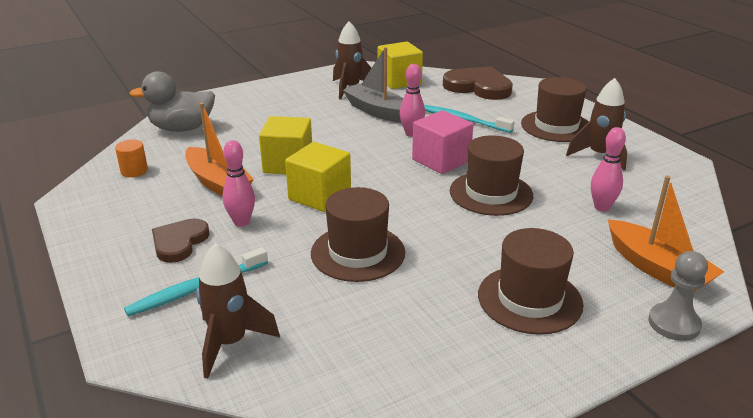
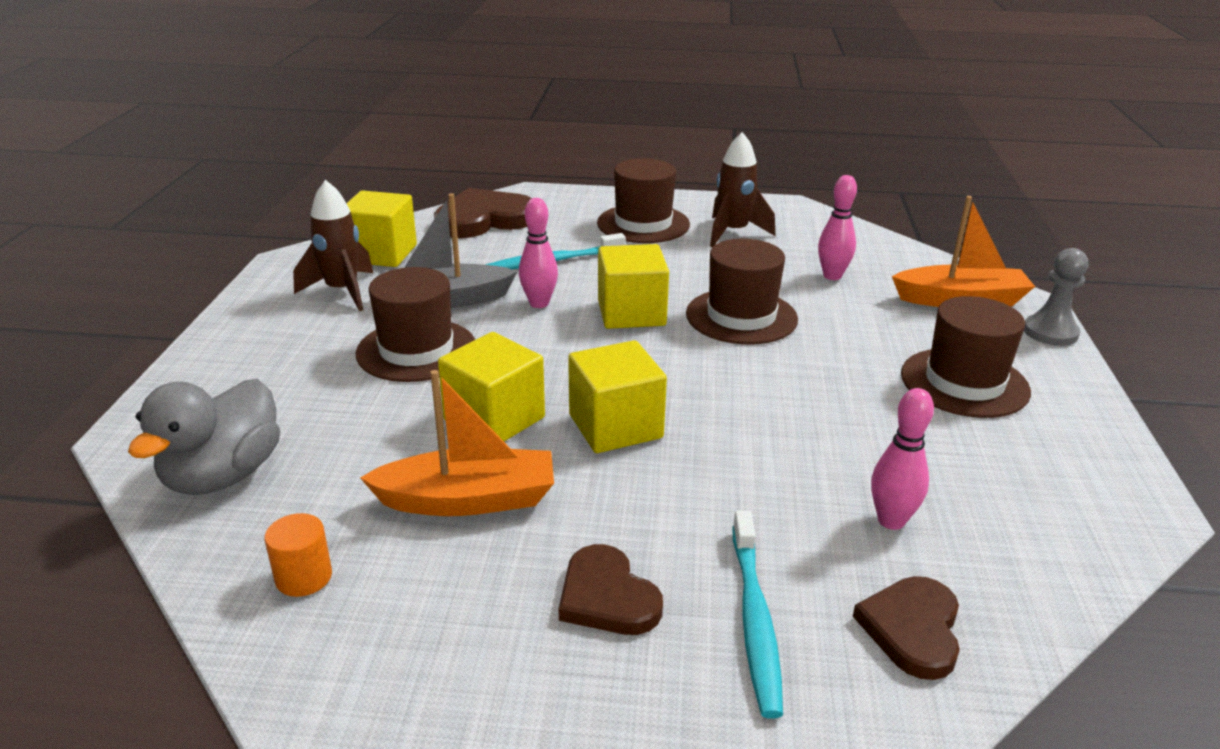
camera: 55 degrees left, 0 degrees up
brown rocket [196,243,280,378] -> brown heart [853,576,960,680]
pink bowling pin [223,140,255,227] -> pink bowling pin moved to [871,388,934,530]
brown hat [311,187,405,282] -> brown hat moved to [356,267,475,382]
pink cube [412,110,473,174] -> yellow cube [598,244,669,329]

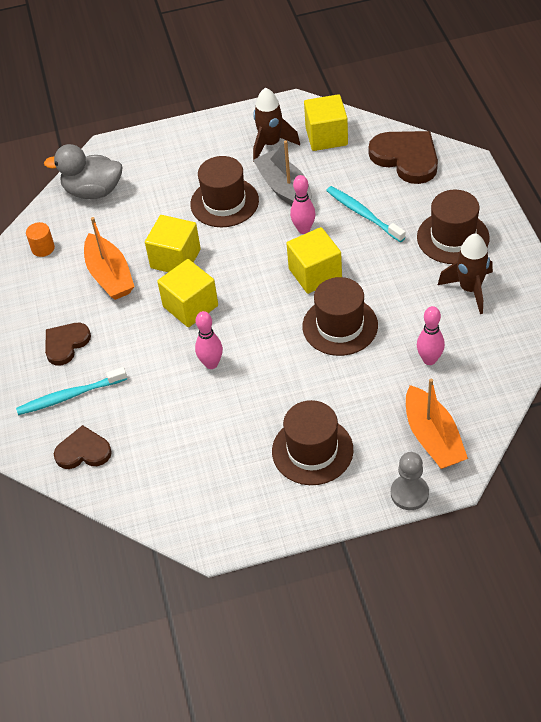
camera: 75 degrees right, 20 degrees up
pink bowling pin [871,388,934,530] -> pink bowling pin moved to [195,311,223,369]

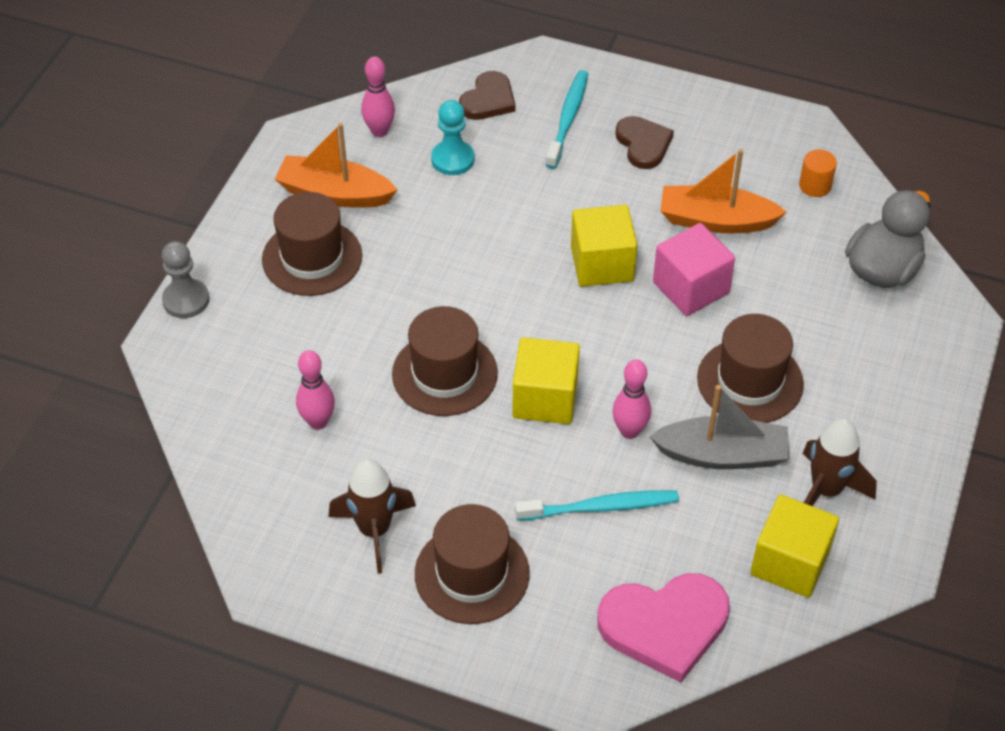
camera: 120 degrees right, 0 degrees up
yellow cube [145,215,201,272] -> pink cube [653,223,735,316]
pink bowling pin [195,311,223,369] -> pink bowling pin moved to [361,57,395,137]
brown heart [369,131,438,184] -> pink heart [597,573,730,683]
orange boat [406,379,468,469] -> orange boat moved to [274,123,397,208]
none -> turquoise pawn [431,100,475,175]

